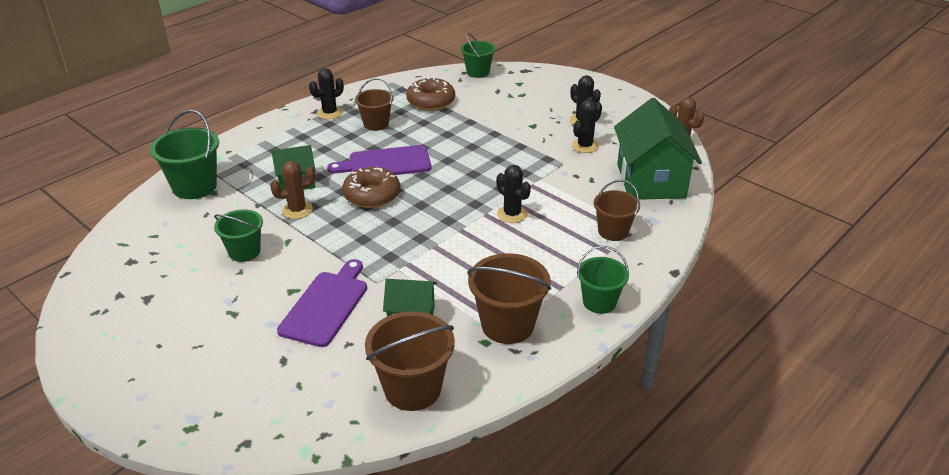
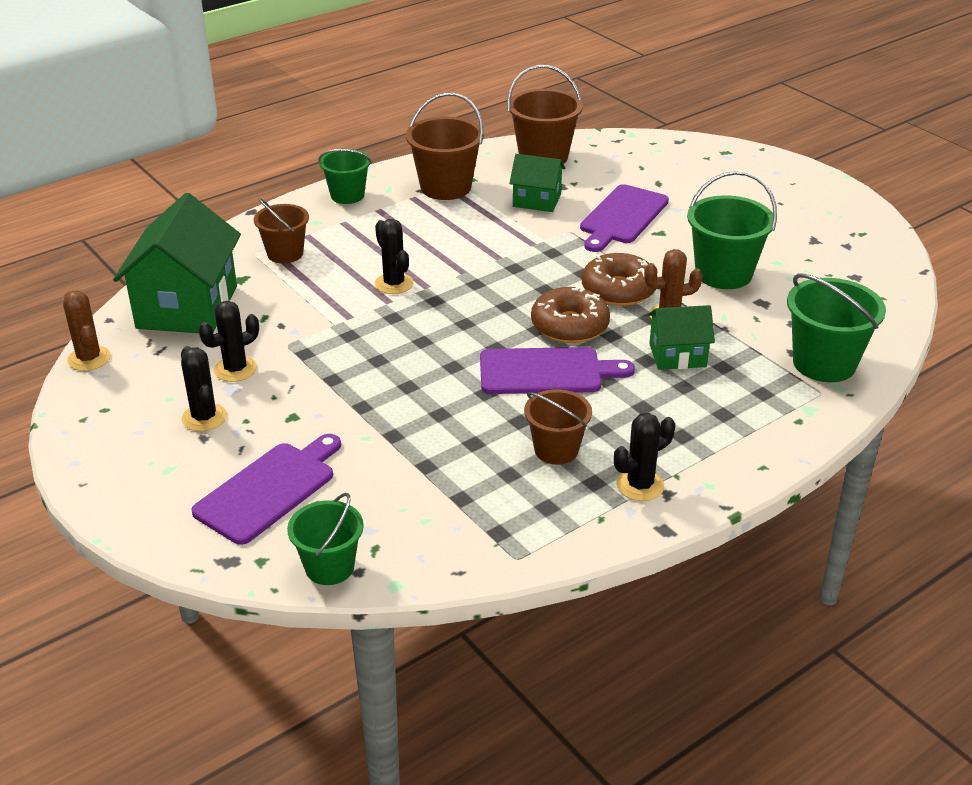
camera: 170 degrees left, 0 degrees up
green bucket [214,209,263,262] -> green bucket [687,171,777,289], size x1.53
brown donut [406,77,455,111] -> brown donut moved to [582,253,658,306]
none -> purple cutting board [191,434,341,545]

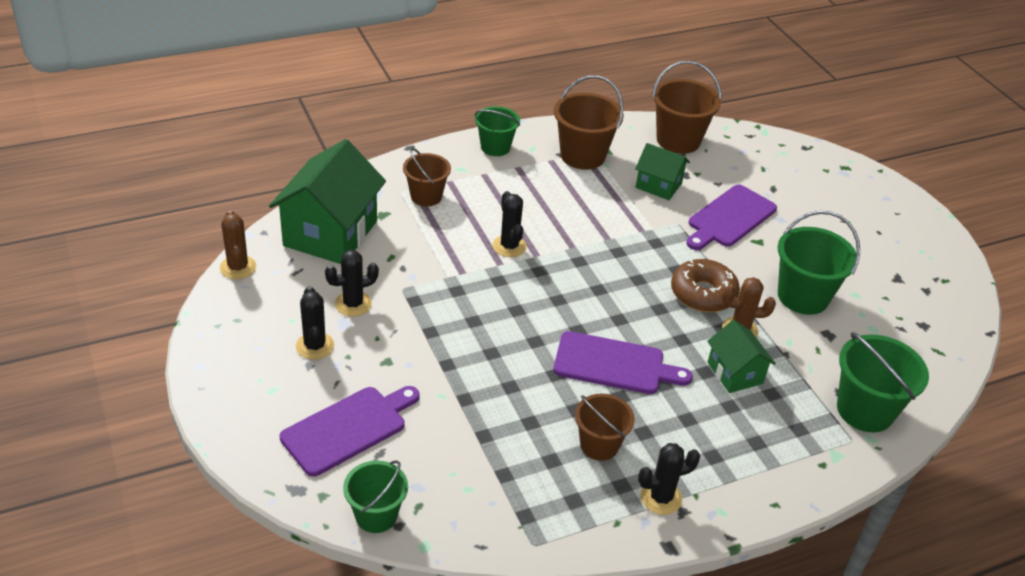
camera: 10 degrees right, 5 degrees up
brown donut [531,287,610,343] -> none
green house [648,305,715,370] -> green house turned 60 degrees clockwise [707,320,776,393]

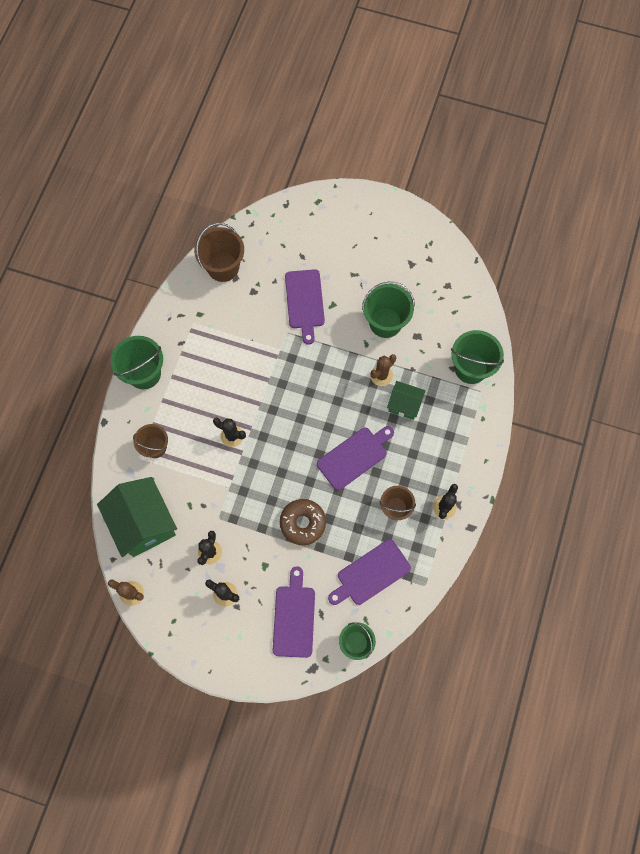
camera: 45 degrees left, 30 degrees up
green bucket [475,106,520,156] -> green bucket [111,336,163,389], size x1.53
brown bucket [554,75,624,170] -> none
green house [635,143,690,200] -> none
brown donut [671,259,740,312] -> brown donut moved to [280,499,326,545]
none -> purple cutting board [328,539,411,605]

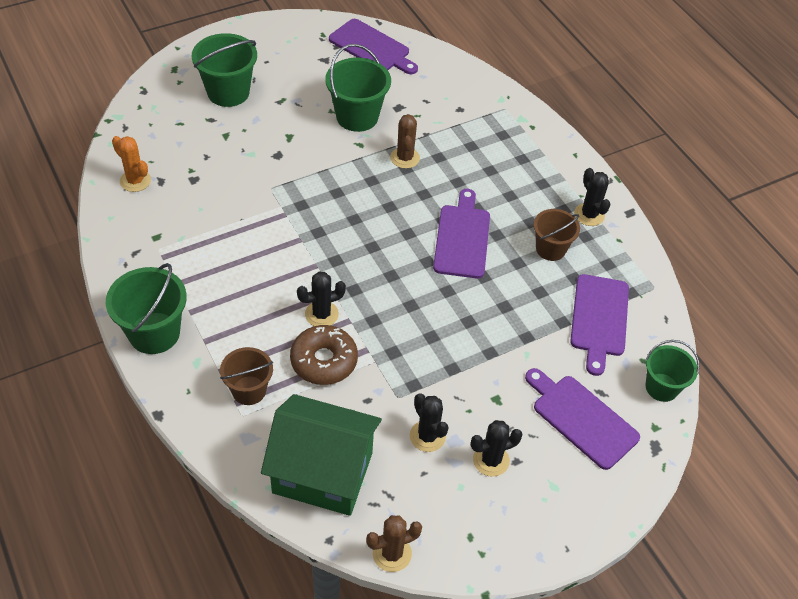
camera: 50 degrees left, 20 degrees down
brown bucket [194,223,244,282] -> orange cactus [112,136,151,192]
brown donut [280,499,326,545] -> brown donut moved to [290,325,358,385]
purple cutting board [285,269,325,345] -> purple cutting board moved to [329,19,418,74]
green house [387,381,425,420] -> none
green bucket [451,330,504,384] -> green bucket moved to [192,33,257,107]

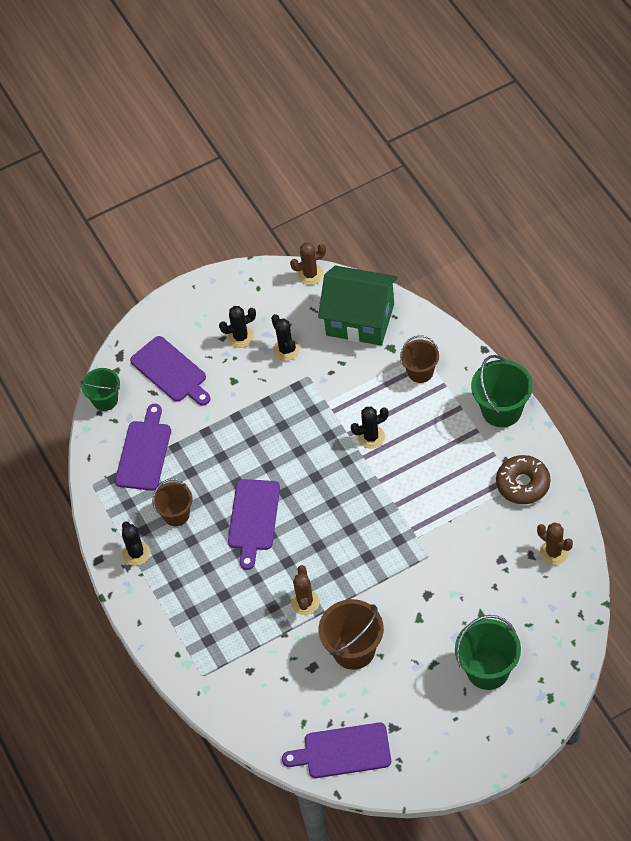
camera: 170 degrees left, 5 degrees up
orange cactus [112,136,151,192] -> brown cactus [537,522,573,565]
brown donut [290,325,358,385] -> brown donut moved to [496,455,550,504]
green bucket [325,44,391,132] -> brown bucket [318,599,384,670]
purple cutting board [329,19,418,74] -> purple cutting board turned 45 degrees counterclockwise [282,723,391,778]

